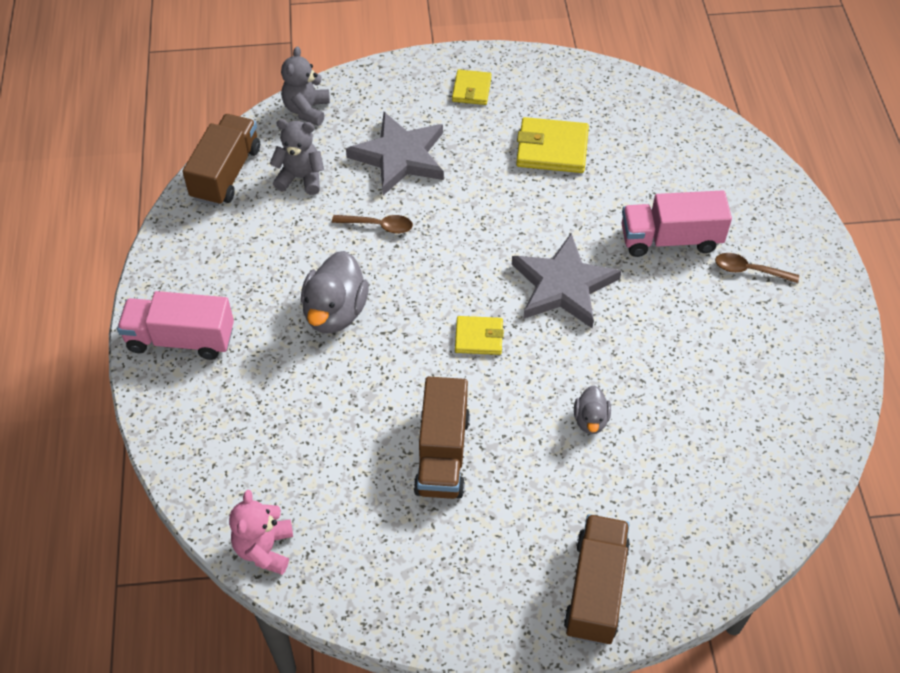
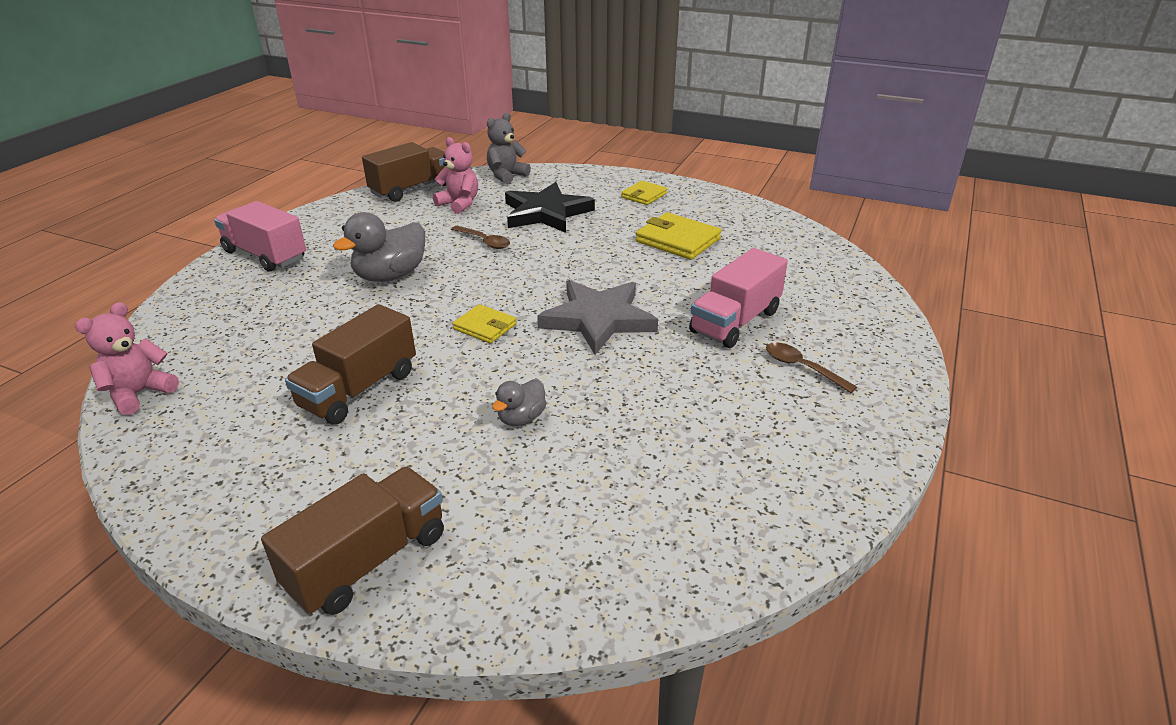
camera: 30 degrees right, 20 degrees down
grey teddy bear [269,119,324,195] -> pink teddy bear [433,137,478,214]
grey star [346,112,444,195] -> black star [505,182,595,233]
pink truck [621,190,732,257] -> pink truck turned 75 degrees counterclockwise [689,248,788,348]

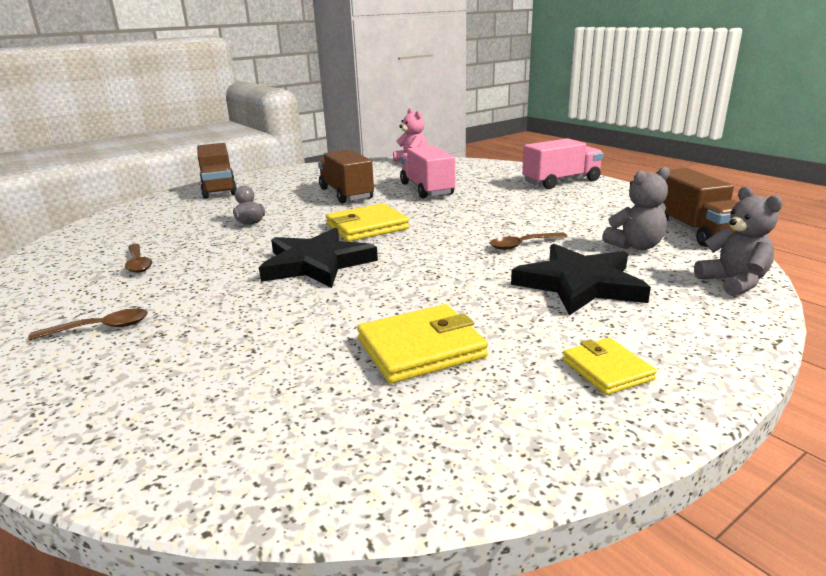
camera: 120 degrees right, 10 degrees down
grey duck [333,212,425,282] -> none
pink teddy bear [433,137,478,214] -> grey teddy bear [602,167,670,250]
yellow wallet [453,304,517,343] -> yellow wallet [326,203,409,242], size x1.63
grey star [537,280,658,355] -> black star [259,228,378,288]
pink truck [689,248,788,348] -> pink truck moved to [400,145,455,198]
none -> brown spoon [125,244,152,273]

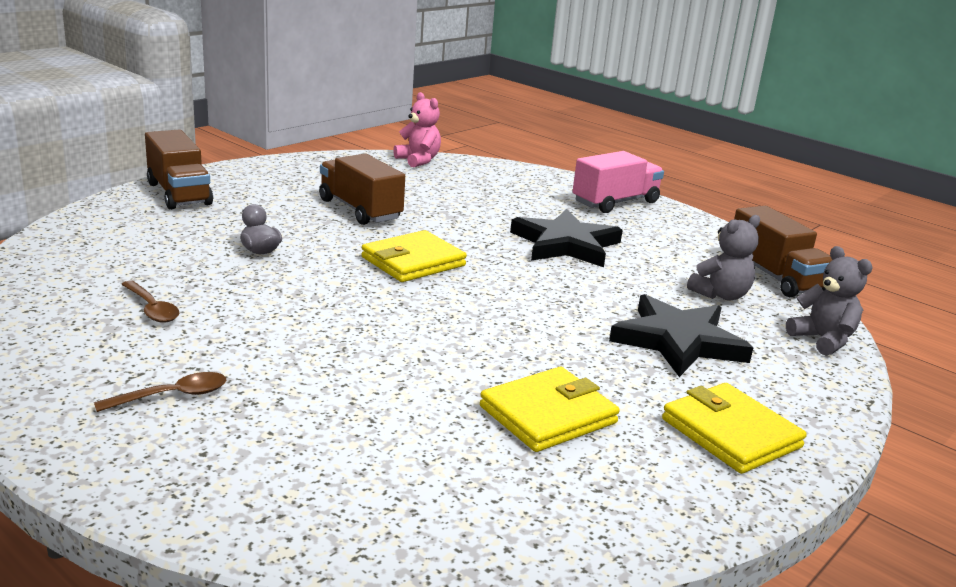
camera: 15 degrees left, 0 degrees up
black star [259,228,378,288] -> black star moved to [510,209,623,267]
pink truck [400,145,455,198] -> none
brown spoon [490,233,568,250] -> none
yellow wallet [563,338,657,395] -> yellow wallet [662,383,807,474], size x1.63

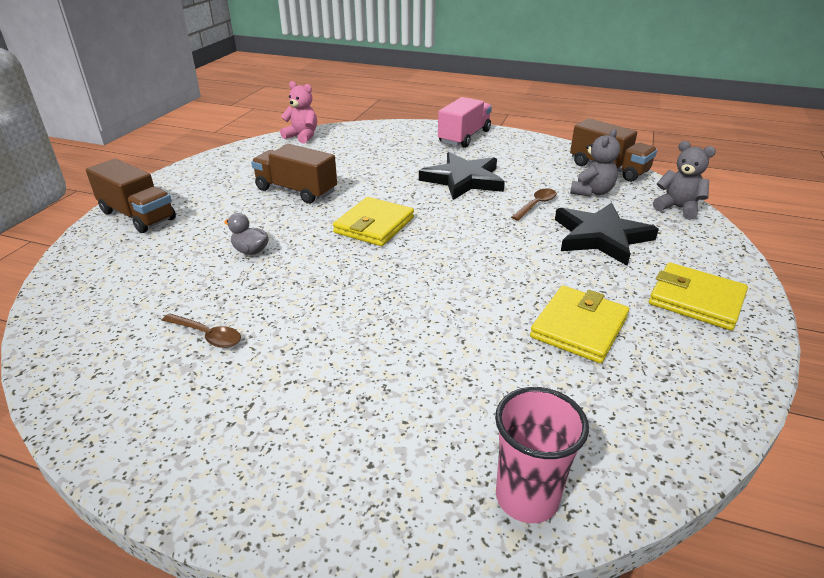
camera: 20 degrees left, 10 degrees up
brown spoon [94,372,226,412] -> brown spoon moved to [511,189,557,221]
none -> pink cup [495,387,589,523]

